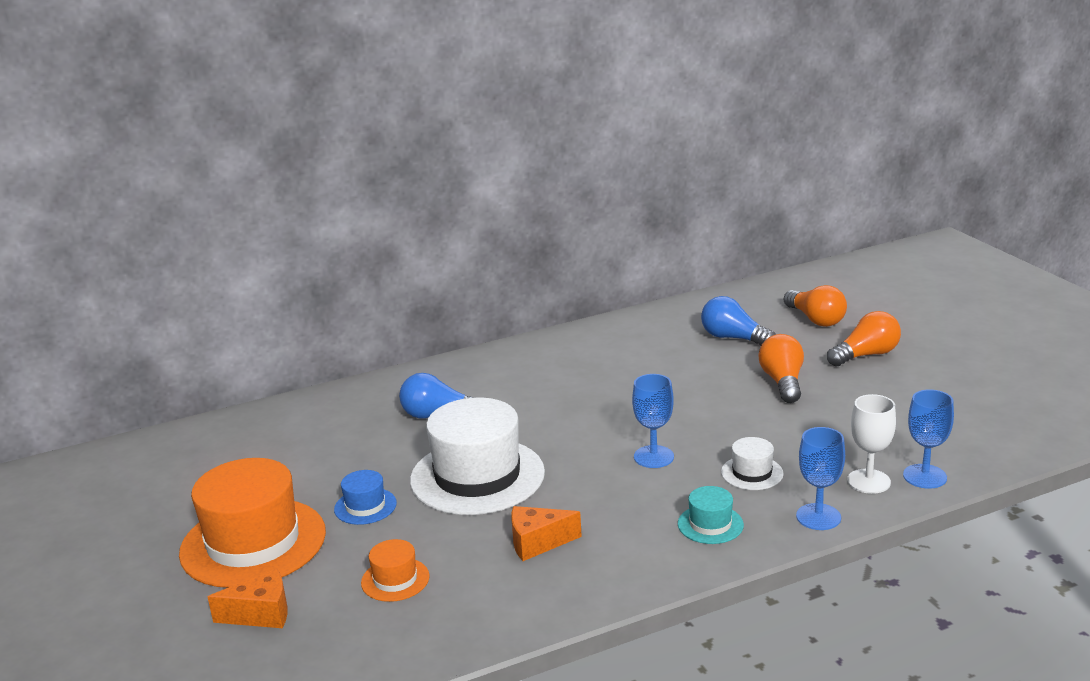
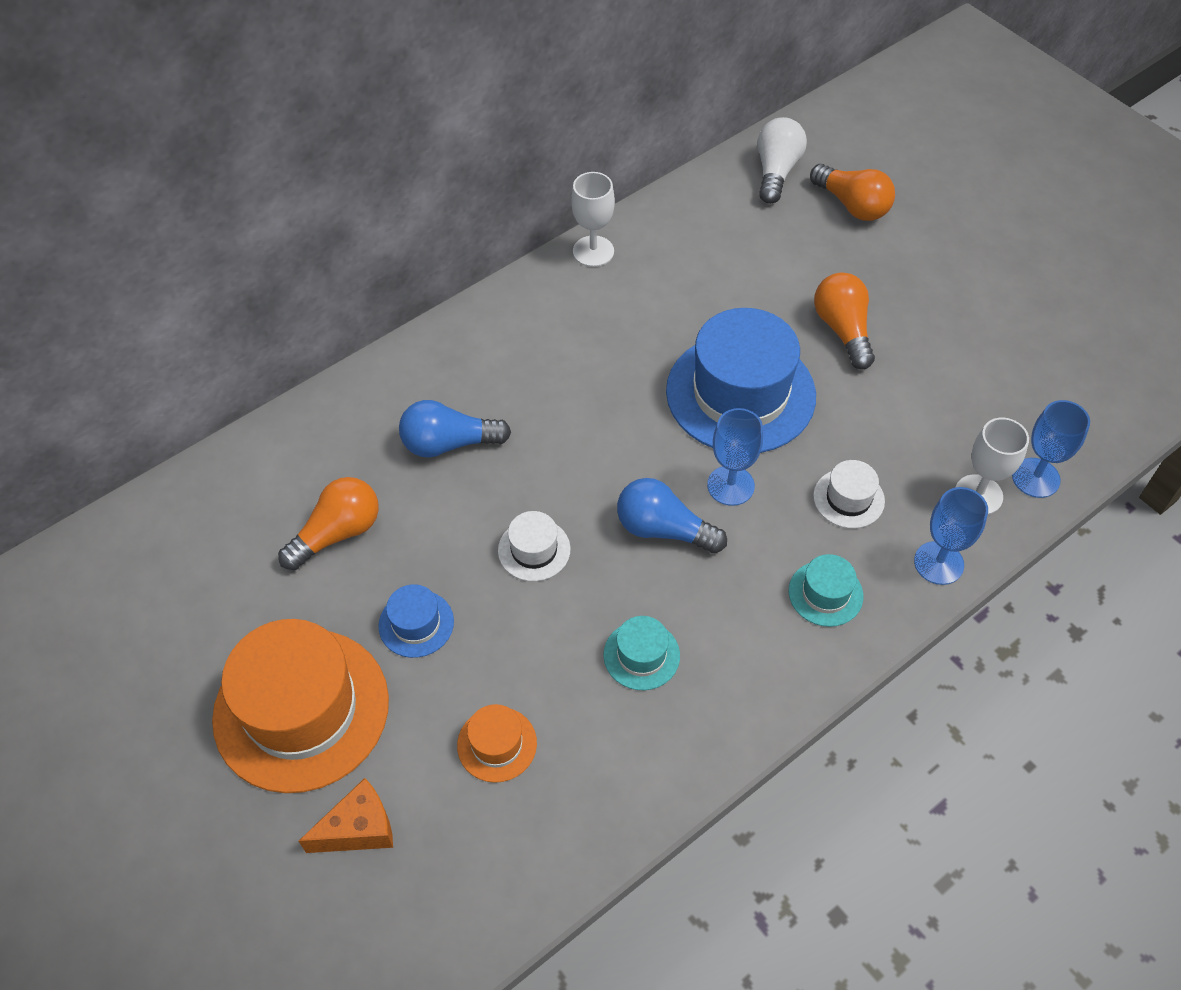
camera: 15 degrees left, 30 degrees up
white hat [410,397,545,515] -> white hat [498,511,571,581], size x0.45
orange cheese [511,506,582,561] -> turquoise hat [603,616,680,690]
blue light bulb [701,296,776,345] -> blue light bulb moved to [617,478,727,553]
orange light bulb [827,311,901,366] -> orange light bulb moved to [278,477,379,570]
none -> white goblet [571,172,615,267]
none -> blue hat [666,308,816,453]
none -> white light bulb [757,117,807,204]

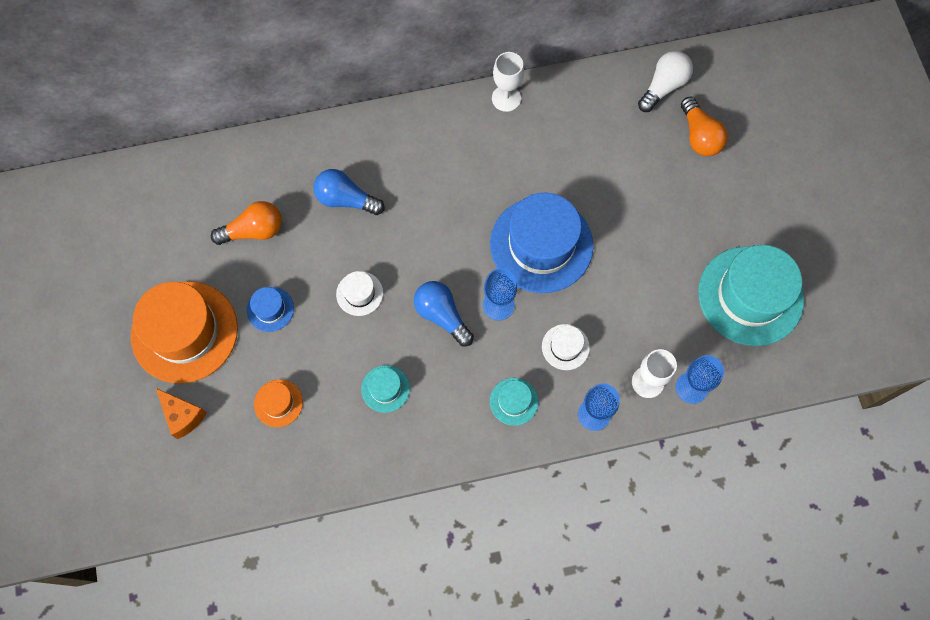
camera: 25 degrees right, 15 degrees up
orange cheese [299,778,393,853] -> orange cheese turned 45 degrees clockwise [156,388,207,439]
orange light bulb [814,272,875,369] -> none
none -> turquoise hat [698,245,804,346]

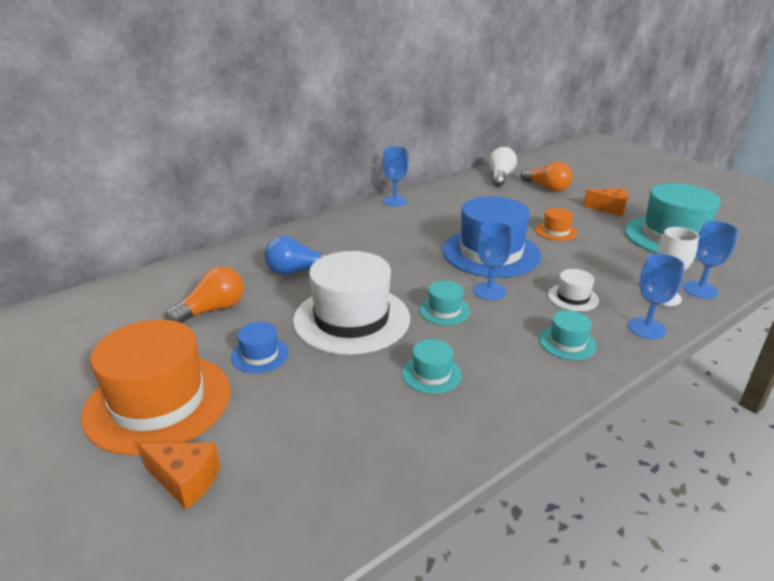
camera: 25 degrees left, 40 degrees down
orange hat [254,379,303,427] -> orange hat moved to [535,208,577,241]
white hat [336,271,383,316] -> white hat [293,251,410,355], size x2.23
blue light bulb [414,281,474,346] -> turquoise hat [419,281,470,325]
white goblet [492,52,524,112] -> blue goblet [383,147,408,207]
none -> orange cheese [583,188,628,216]

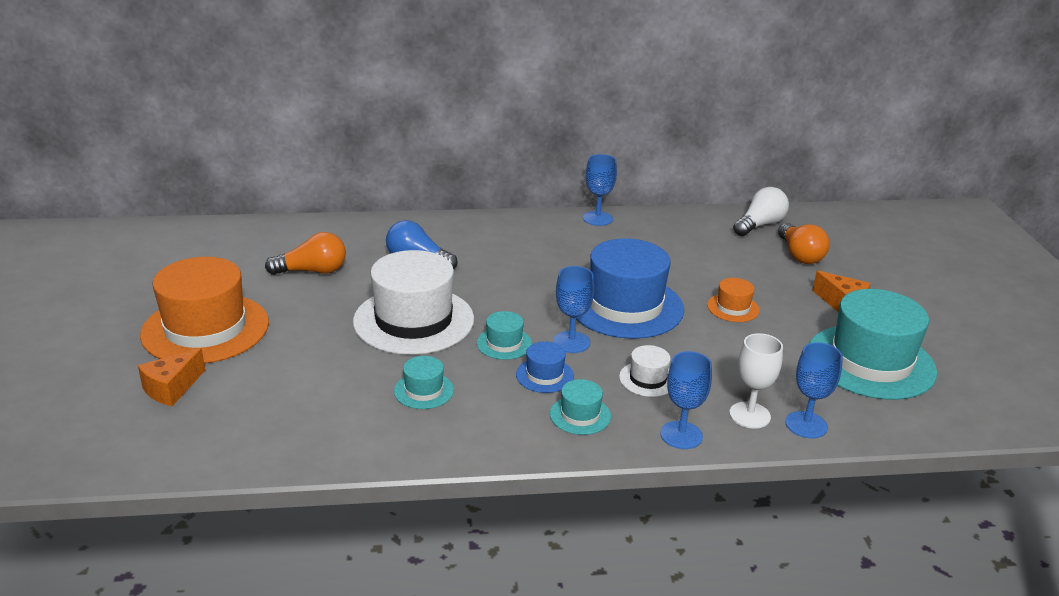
camera: 30 degrees right, 0 degrees up
orange cheese [138,443,220,510] -> orange cheese turned 75 degrees clockwise [138,348,205,406]
blue hat [231,322,289,373] -> blue hat moved to [516,341,574,393]

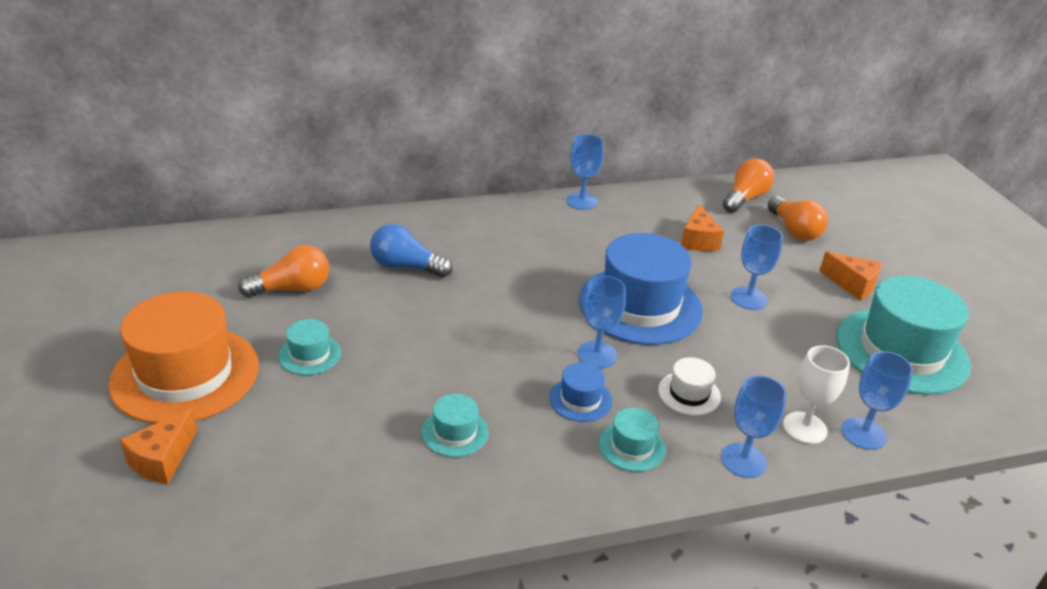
camera: 10 degrees left, 5 degrees up
white hat [353,250,474,355] -> none
turquoise hat [477,311,532,360] -> turquoise hat moved to [278,319,341,375]
orange hat [707,278,760,322] -> blue goblet [731,224,783,310]
white light bulb [733,187,789,236] -> orange light bulb [723,158,774,213]
none -> orange cheese [681,204,724,251]

